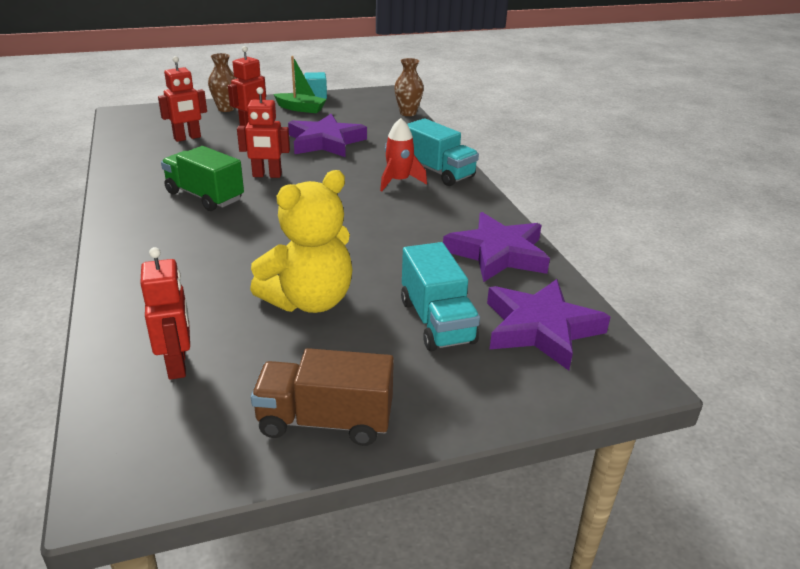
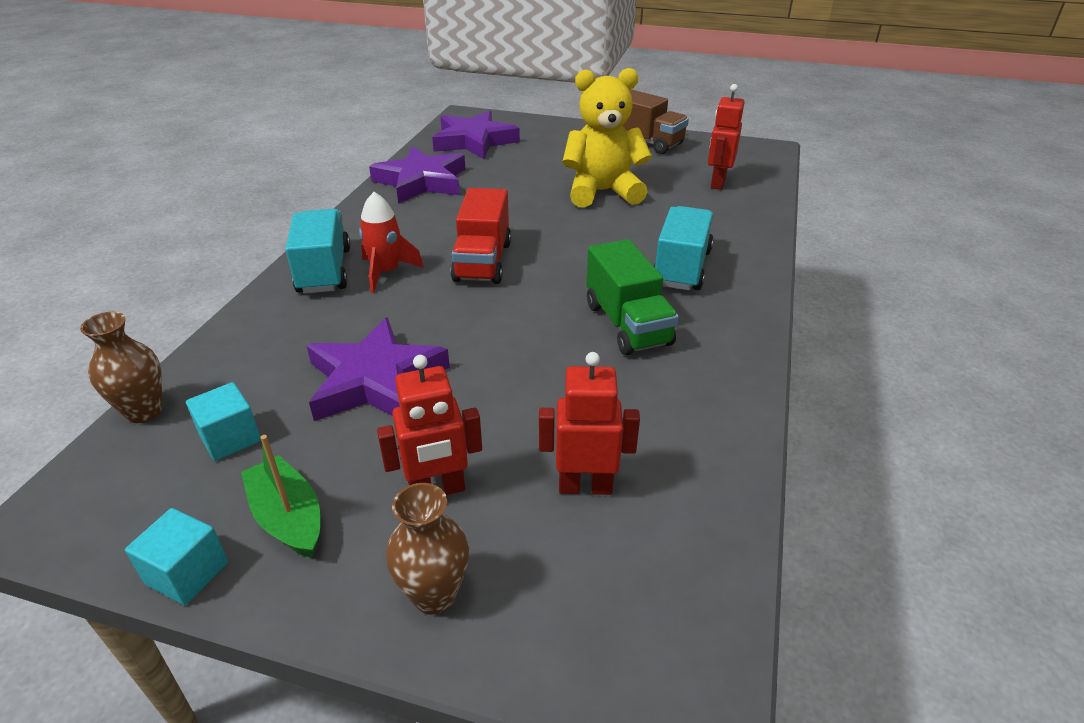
camera: 145 degrees left, 5 degrees up
red robot [237,87,290,178] -> none
turquoise truck [401,242,480,351] -> turquoise truck moved to [654,206,713,290]
none -> turquoise cube [186,382,261,461]
none -> red truck [451,188,511,284]

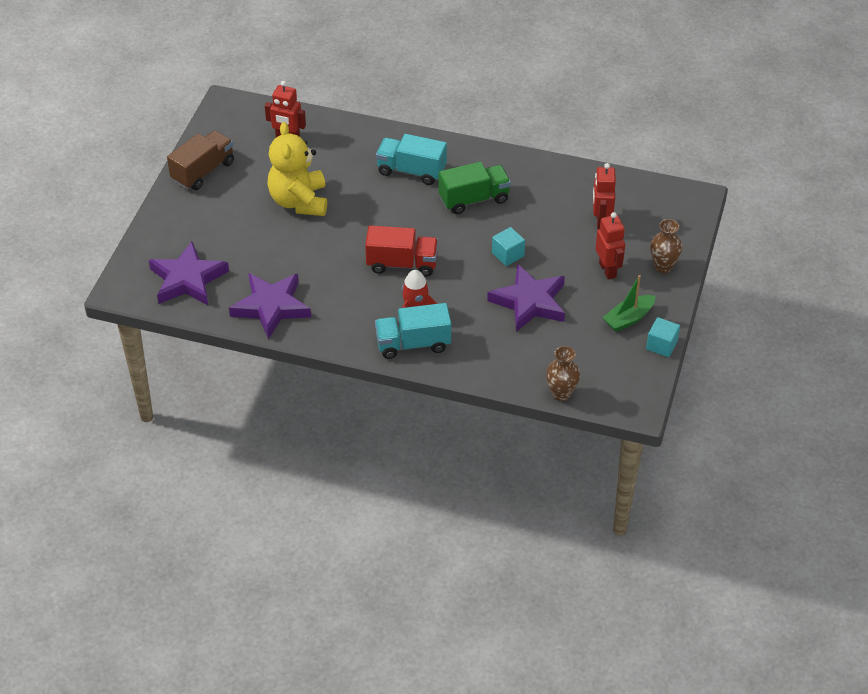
camera: 90 degrees left, 10 degrees up
turquoise cube [186,382,261,461] -> turquoise cube moved to [492,227,525,266]

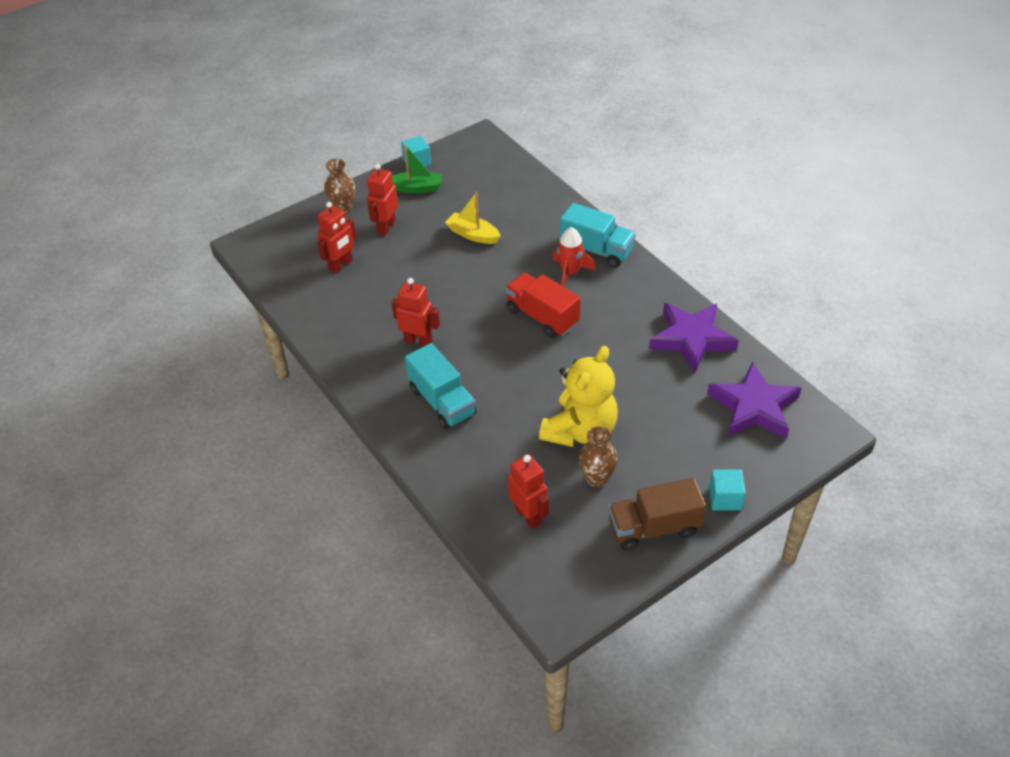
camera: 140 degrees left, 0 degrees up
green truck [439,162,511,214] -> red robot [391,278,440,347]
purple star [487,264,565,332] -> yellow boat [445,192,501,244]
turquoise cube [492,227,525,266] -> turquoise cube moved to [709,469,746,510]
brown vase [546,346,580,401] -> brown vase moved to [578,426,618,488]

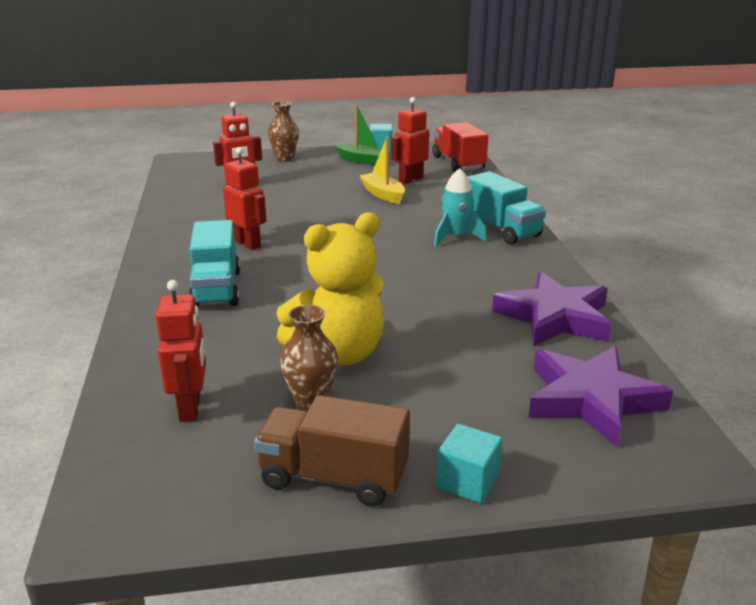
camera: 25 degrees right, 20 degrees down
red robot [367,164,398,235] -> red robot moved to [391,97,429,184]
red truck [505,273,580,338] -> red truck moved to [432,122,488,172]
red rocket [552,227,595,287] -> turquoise rocket [434,168,487,247]

